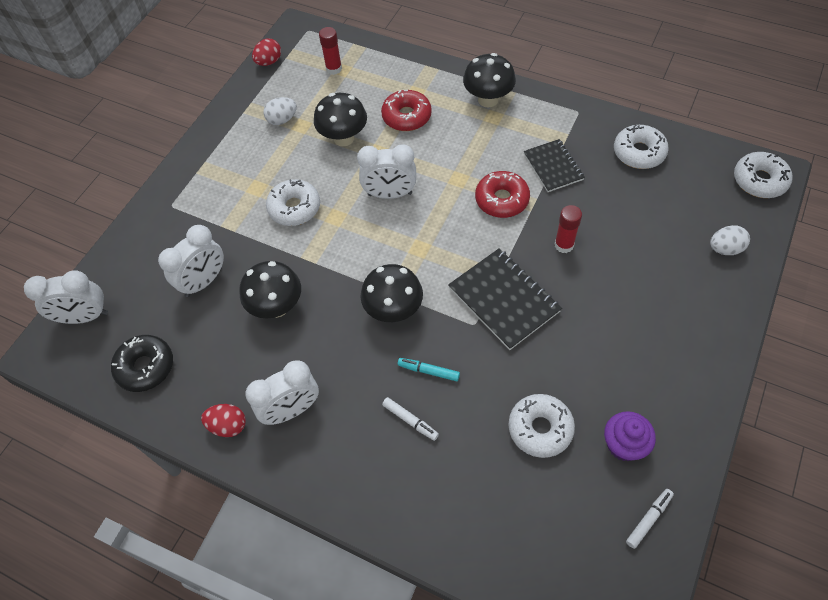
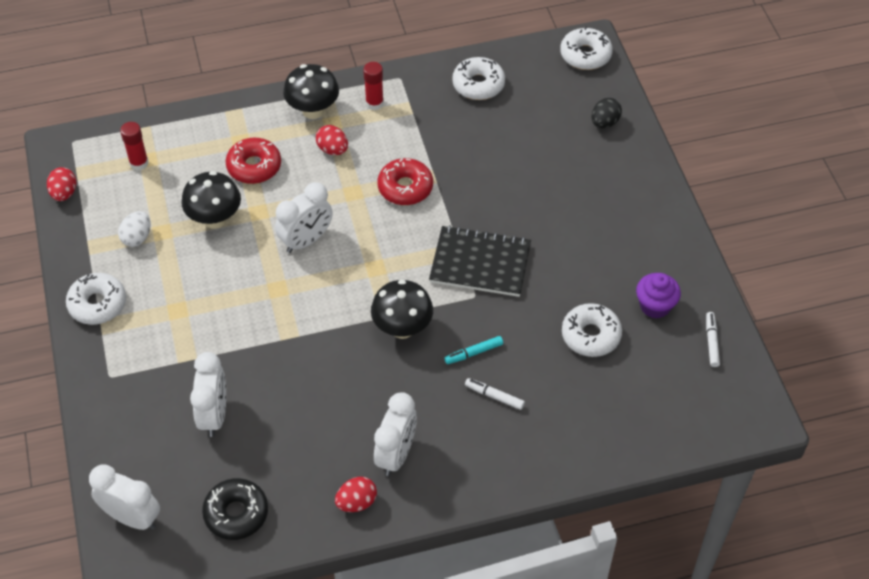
camera: 45 degrees left, 5 degrees down
white clock [24,271,108,324] -> white clock turned 105 degrees counterclockwise [89,464,160,530]
black mushroom [239,261,301,319] -> none
white donut [266,179,320,226] -> white donut moved to [66,273,126,325]
white marker [382,397,439,441] -> white marker turned 150 degrees counterclockwise [465,378,525,410]
black notebook [524,139,585,192] -> none
red glue stick [554,205,582,253] -> red glue stick moved to [363,62,384,110]
white egg [710,225,750,255] -> black egg [592,98,622,128]
none -> red egg [316,125,348,155]

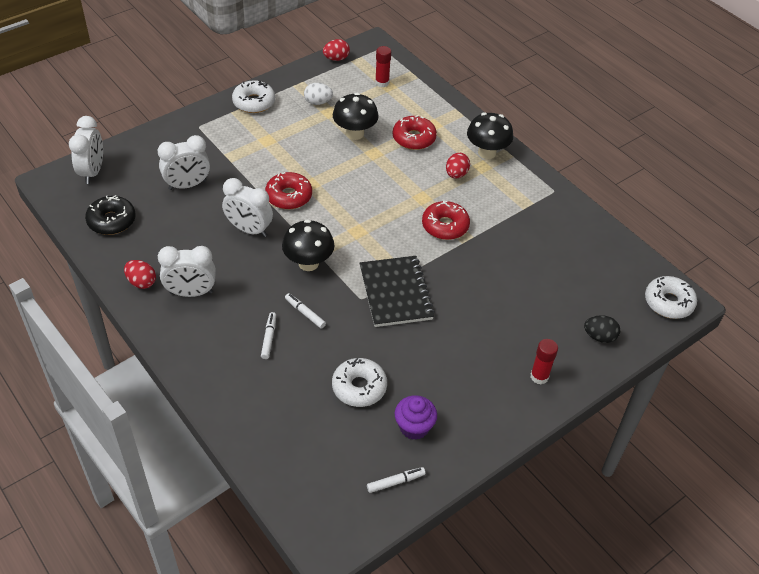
camera: 65 degrees right, 5 degrees down
white clock [275,182,333,253] -> white clock moved to [222,178,273,237]
red glue stick [363,62,384,110] -> red glue stick moved to [531,339,558,384]
turquoise marker [444,336,503,364] -> white marker [285,293,326,329]
white donut [452,57,505,100] -> none
none -> red donut [265,172,312,209]

